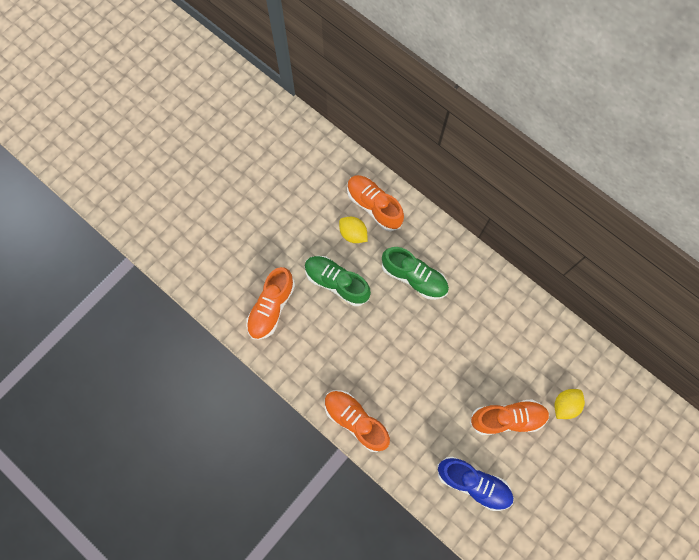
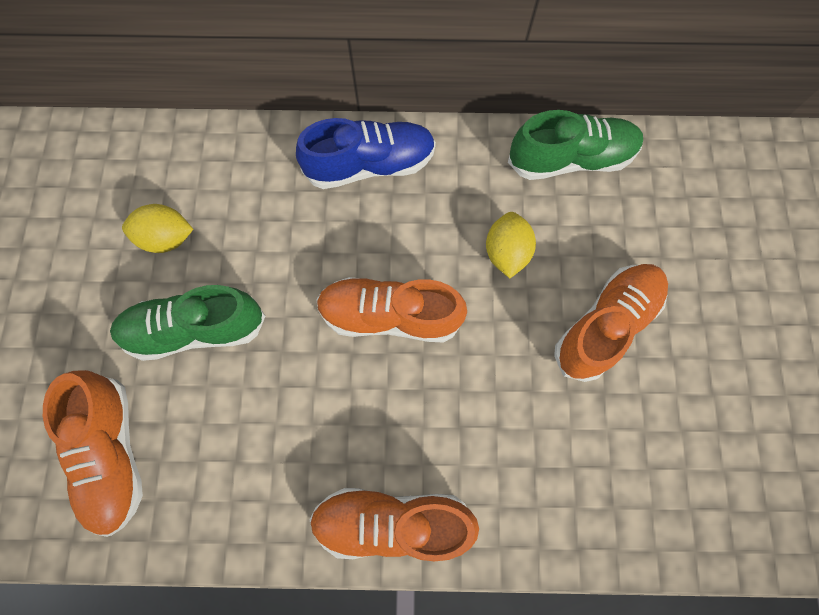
camera: 40 degrees left, 0 degrees up
orange shoe [347,175,404,231] -> orange shoe moved to [316,277,467,343]
green shoe [382,247,449,300] -> green shoe moved to [508,110,643,180]
blue shoe [437,457,513,511] -> blue shoe moved to [296,118,436,189]
yellow lemon [554,389,585,419] -> yellow lemon moved to [486,212,536,278]

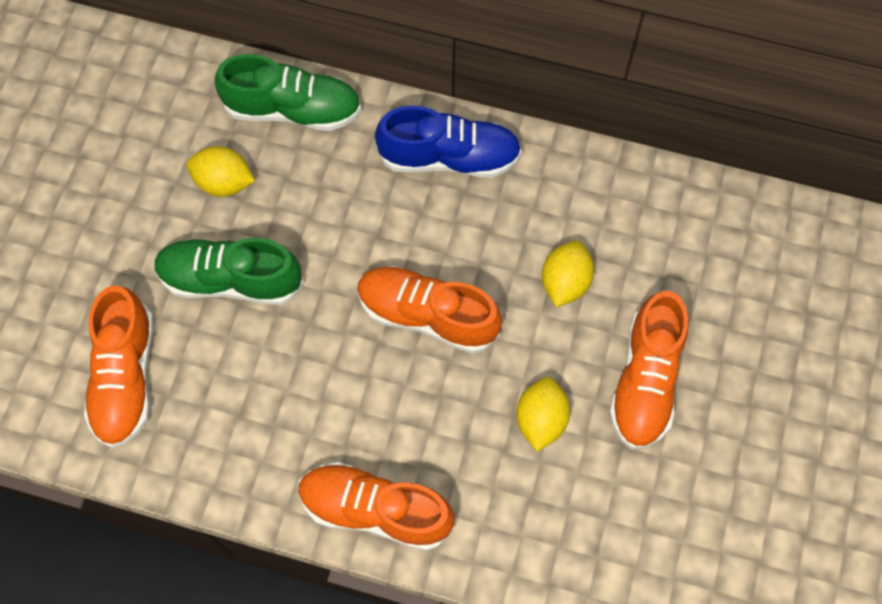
camera: 15 degrees right, 5 degrees down
green shoe [508,110,643,180] -> green shoe moved to [215,54,361,131]
orange shoe [554,264,668,382] -> orange shoe turned 135 degrees clockwise [609,291,689,449]
none -> yellow lemon [516,377,570,452]

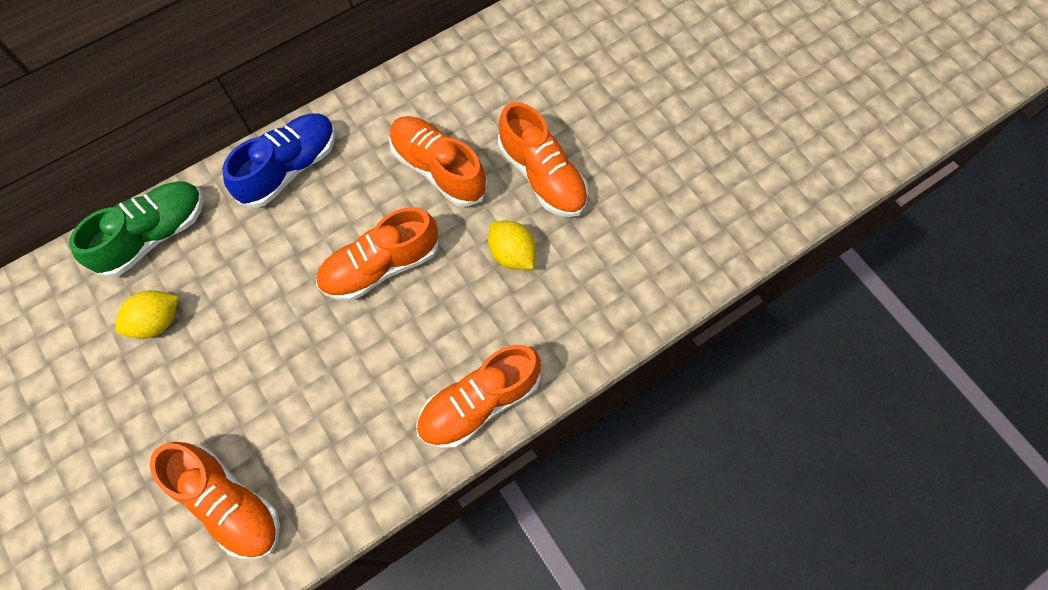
camera: 50 degrees left, 0 degrees up
green shoe [154,238,304,305] -> none
yellow lemon [542,241,594,307] -> orange shoe [389,116,488,207]

